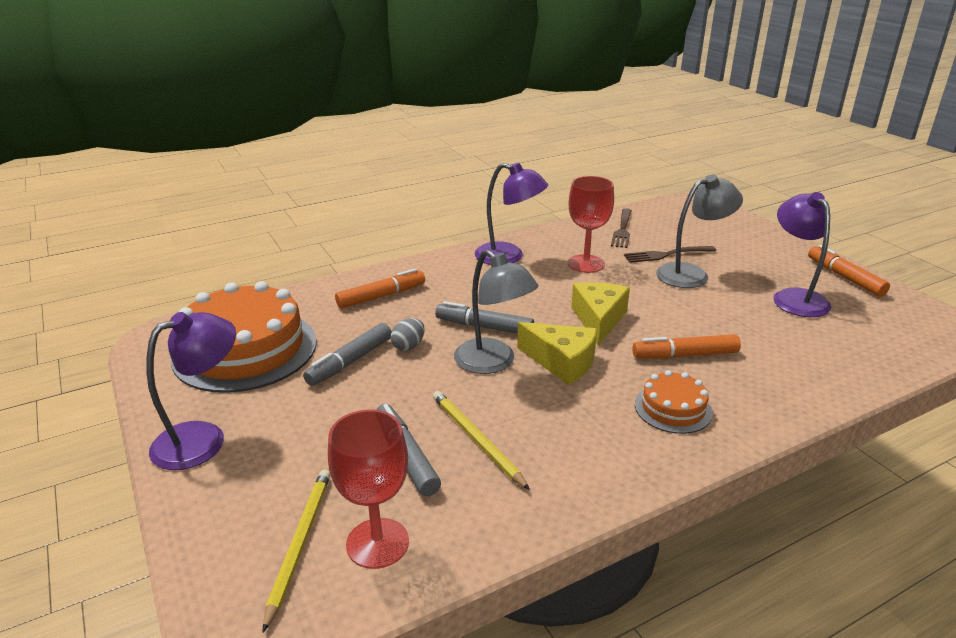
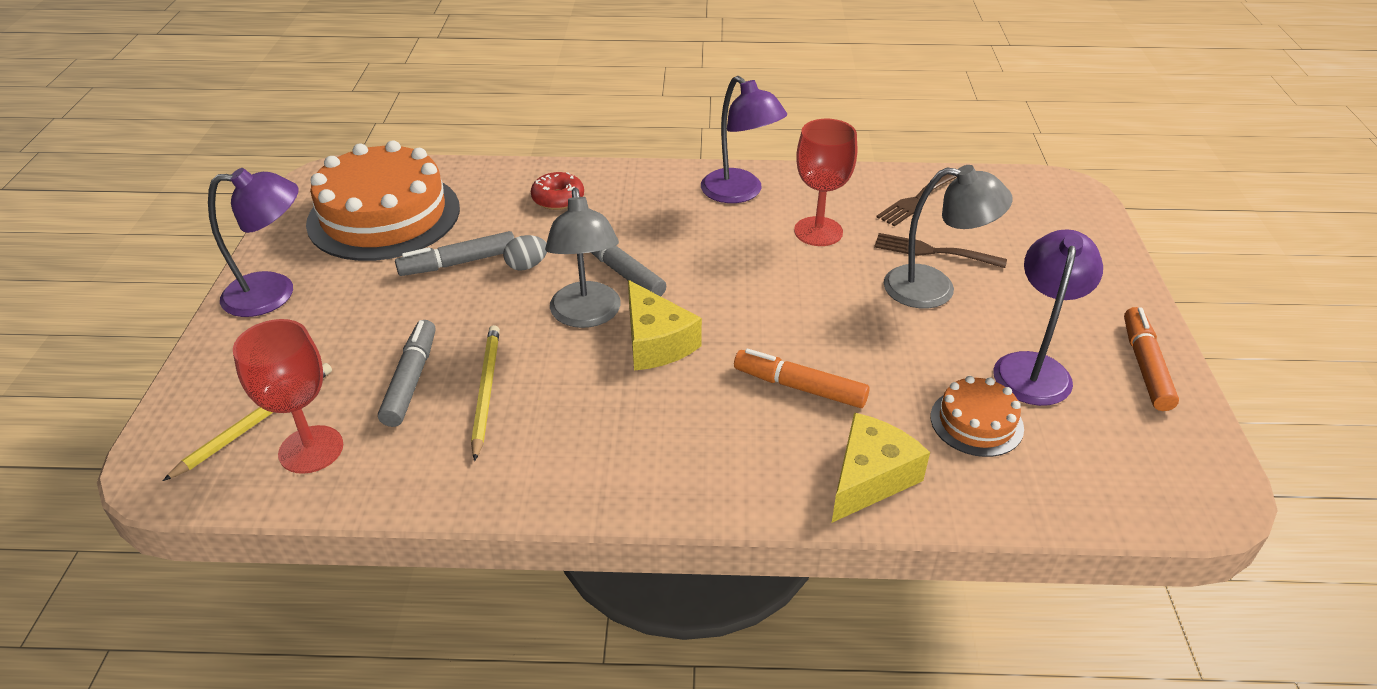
camera: 30 degrees right, 10 degrees up
orange marker [335,268,425,309] -> red donut [531,172,584,210]
yellow cheese [571,282,630,345] -> yellow cheese moved to [832,412,930,523]
orange cake [635,370,713,434] -> orange cake moved to [930,376,1024,457]

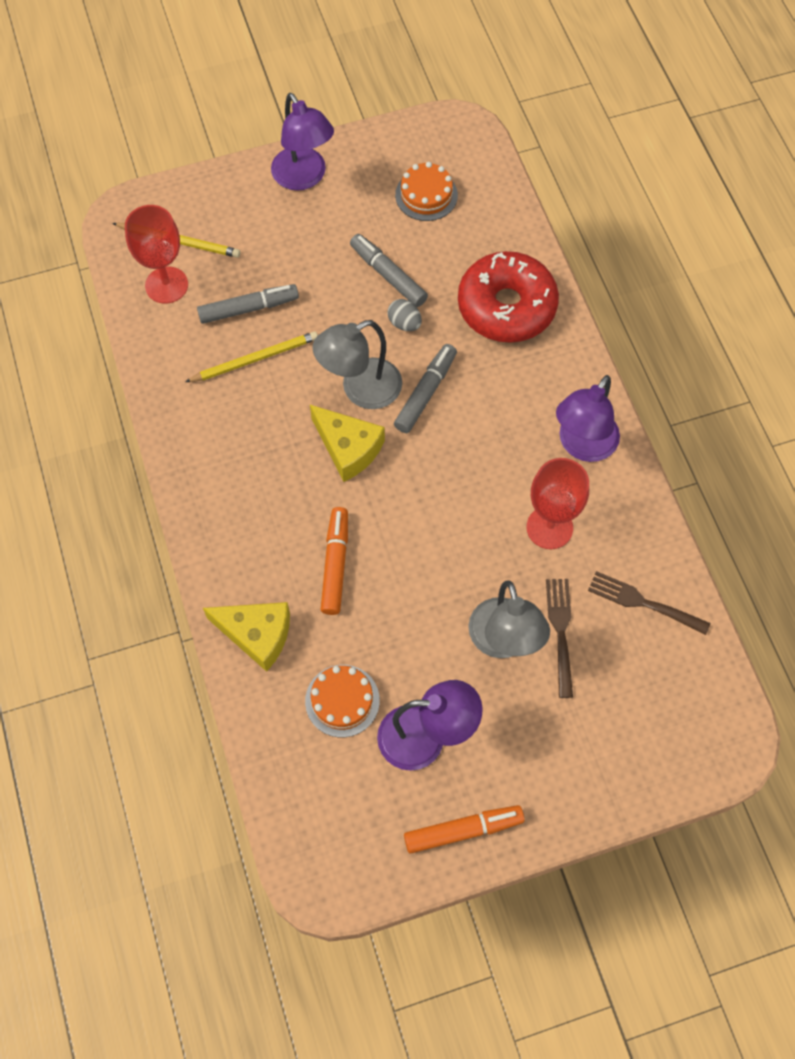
camera: 70 degrees right, 25 degrees up
orange cake [306,140,460,261] -> orange cake [395,162,458,221], size x0.48
red donut [531,172,584,210] -> red donut [458,251,559,343], size x2.02
yellow cheese [628,280,702,370] -> yellow cheese turned 90 degrees counterclockwise [310,405,385,482]

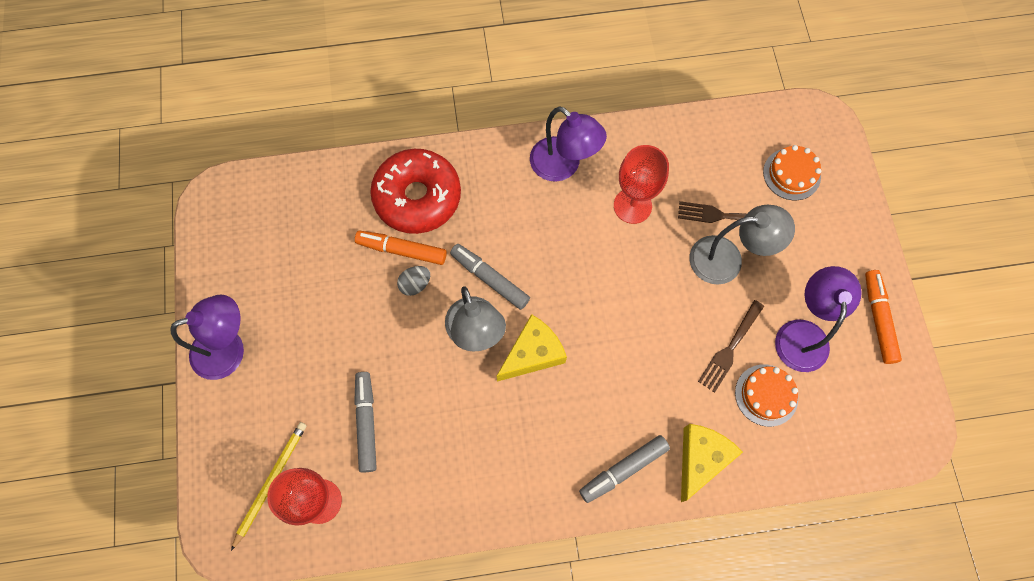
camera: 80 degrees left, 5 degrees up
yellow pencil [185,331,318,382] -> none
orange marker [321,507,348,615] -> orange marker moved to [355,230,447,265]
grey marker [350,234,428,307] -> grey marker moved to [579,435,670,503]
orange cake [395,162,458,221] -> orange cake moved to [763,145,821,200]
brown fork [588,571,710,635] -> brown fork moved to [698,300,764,393]

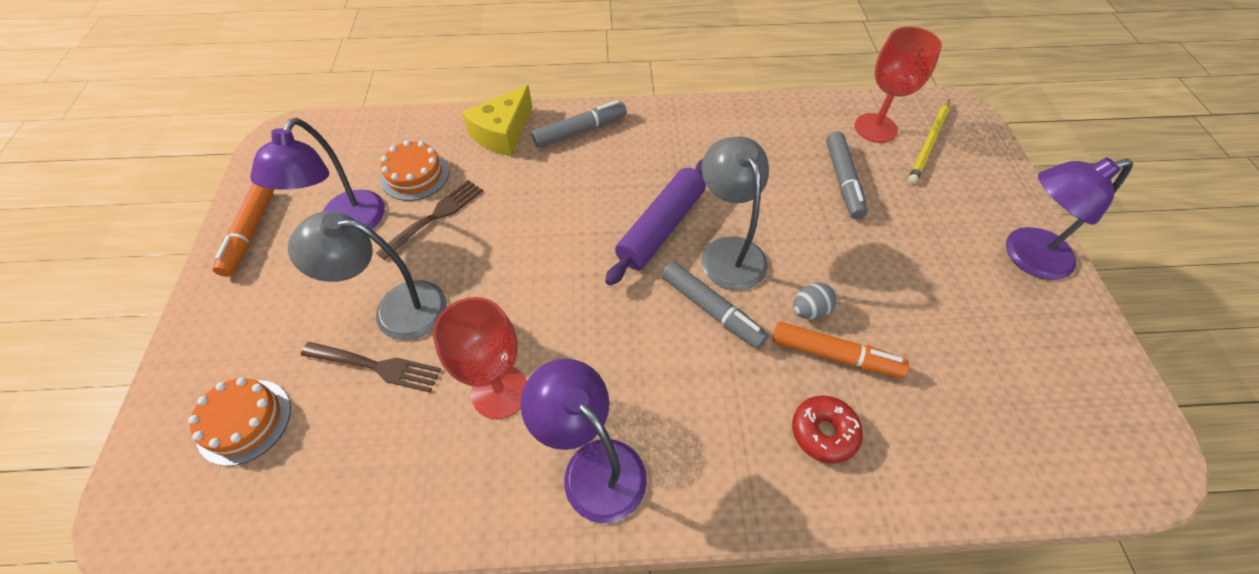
camera: 175 degrees left, 15 degrees down
red donut [370,149,461,234] -> red donut [792,396,863,464], size x0.49
yellow cheese [497,314,567,382] -> purple rolling pin [605,159,706,286]

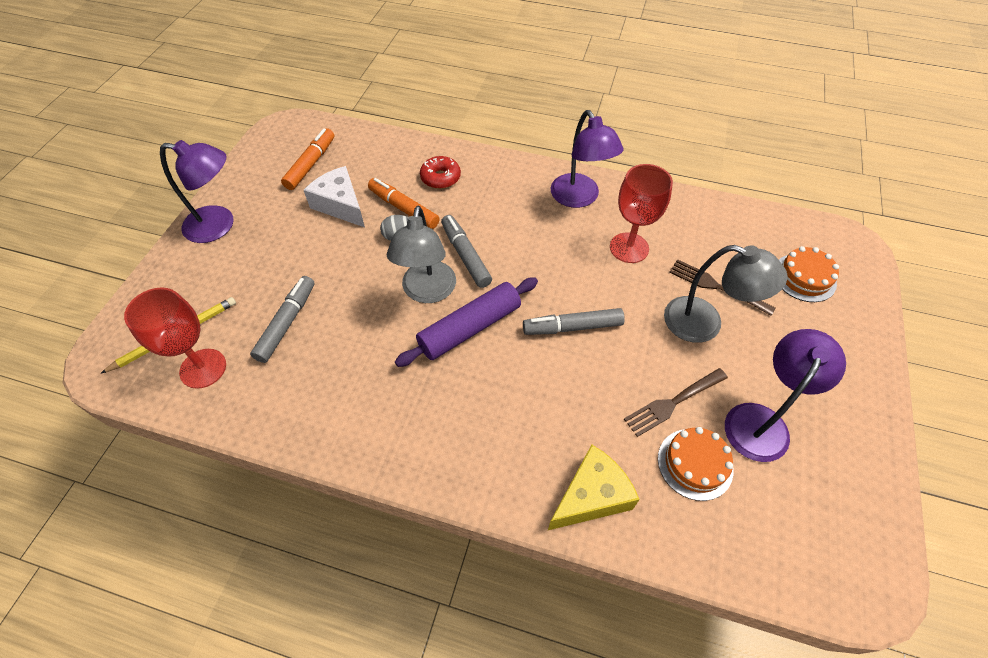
camera: 160 degrees left, 0 degrees up
orange marker [213,183,274,277] -> orange marker moved to [281,128,334,190]
grey marker [532,100,627,148] -> grey marker moved to [523,308,625,335]
none -> white cheese [304,166,365,227]

